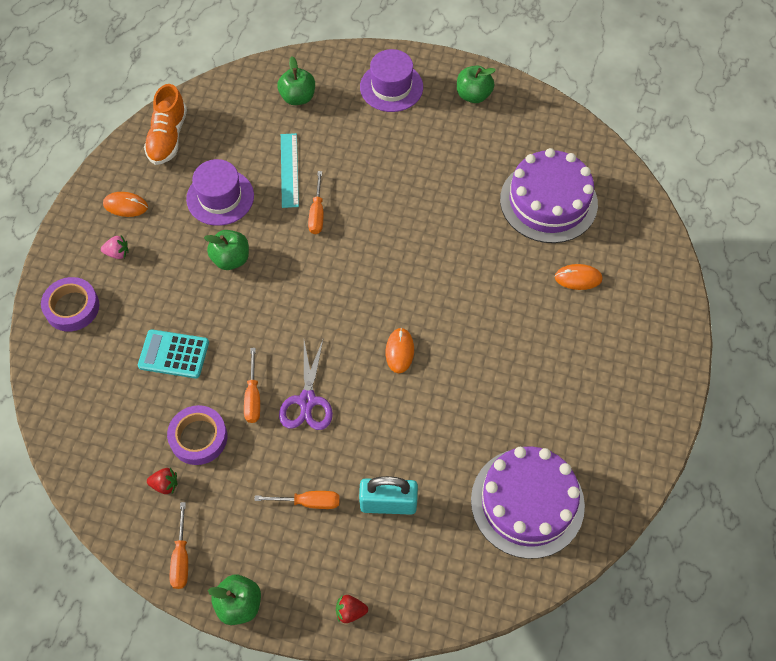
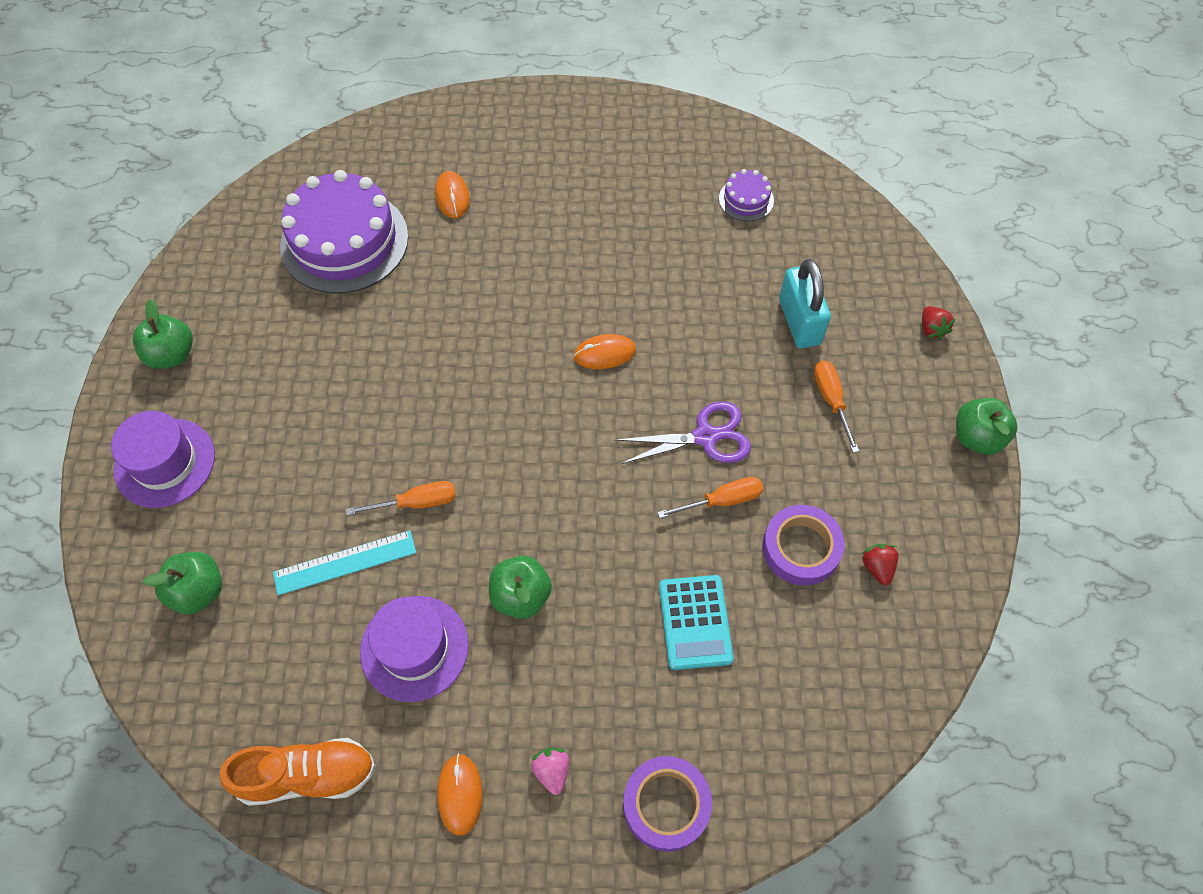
camera: 105 degrees left, 0 degrees up
orange screwdriver [169,502,188,589] -> none
purple cake [471,446,585,559] -> purple cake [719,169,774,222], size x0.44

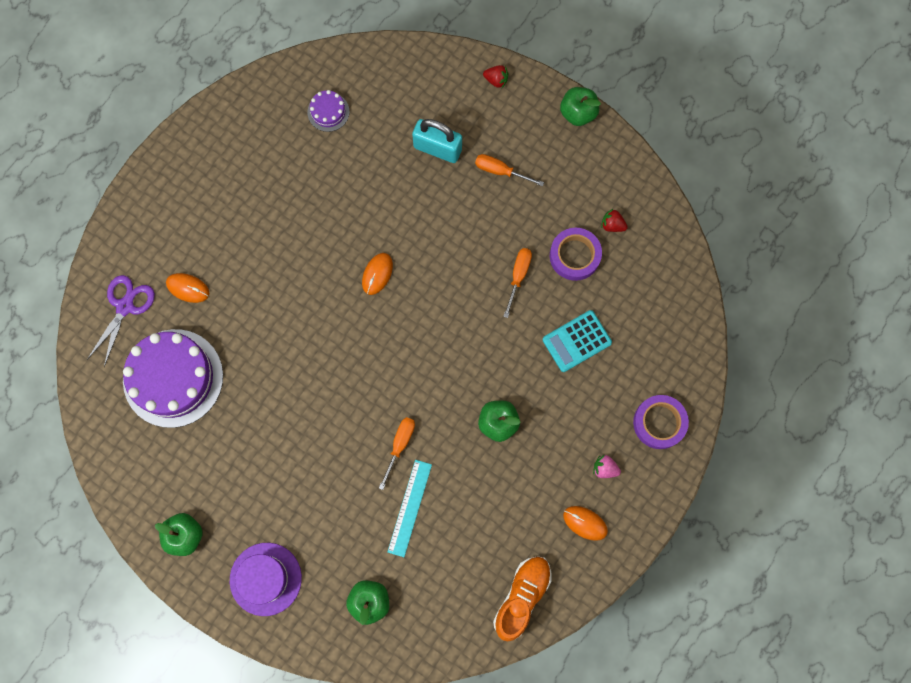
camera: 55 degrees left, 15 degrees up
purple hat [360,596,469,702] -> none
purple scissors [616,401,751,464] -> purple scissors moved to [87,275,155,367]
turquoise calculator [659,575,734,670] -> turquoise calculator turned 120 degrees clockwise [543,310,612,372]

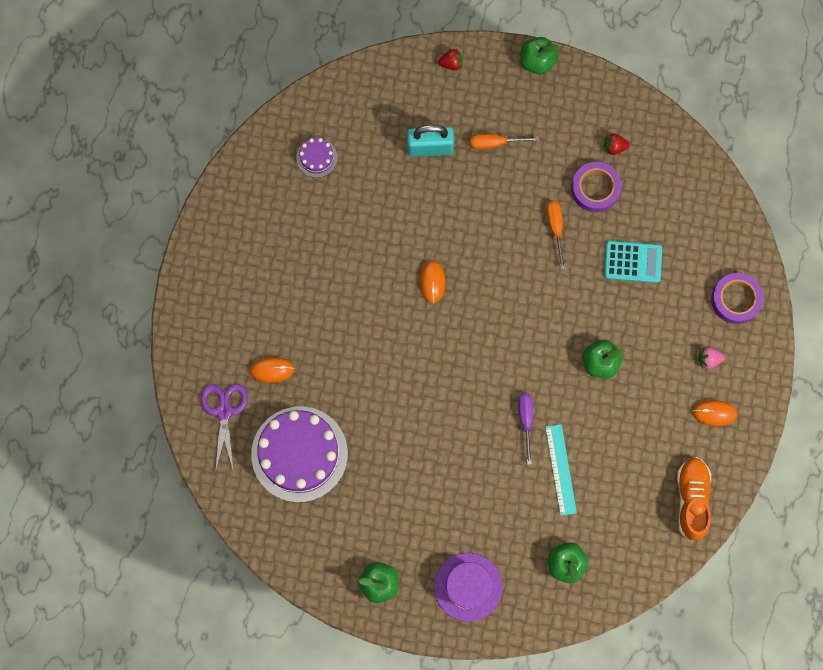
camera: 25 degrees left, 0 degrees up
orange screwdriver [379,417,415,490] -> purple screwdriver [518,393,533,465]
turquoise calculator [543,310,612,372] -> turquoise calculator turned 120 degrees counterclockwise [604,241,662,283]

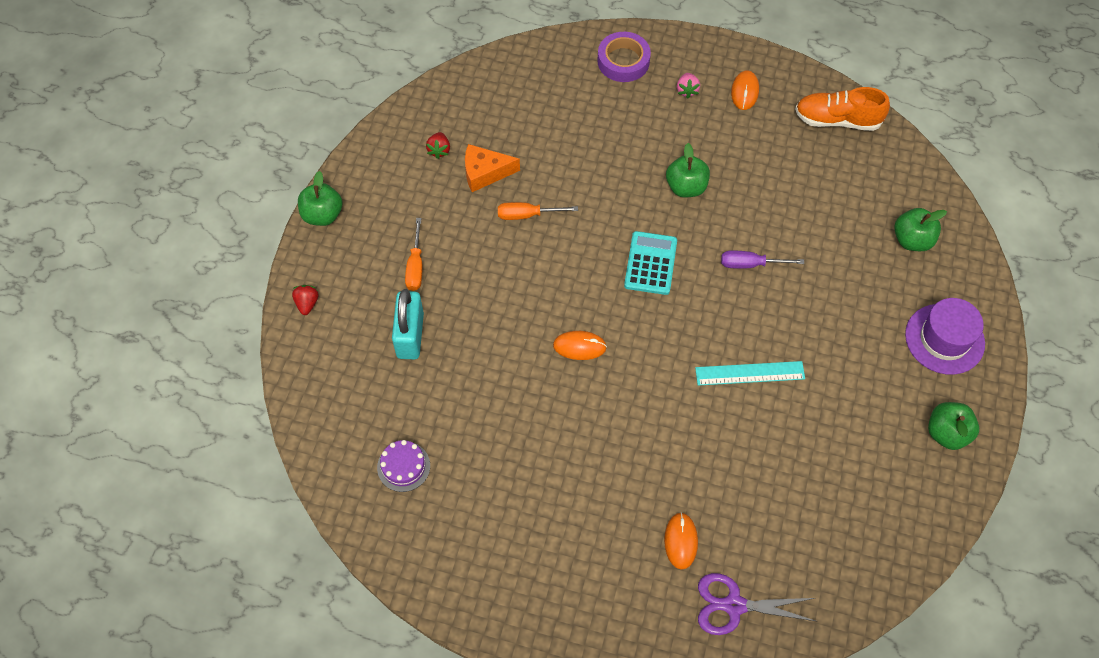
camera: 85 degrees left, 15 degrees down
purple cake [251,406,348,502] -> none
turquoise ruler [545,424,577,516] -> turquoise ruler moved to [695,361,805,386]
purple tape [571,162,621,212] -> orange cheese [465,144,520,192]
turquoise calculator [604,241,662,283] -> turquoise calculator moved to [624,231,677,295]

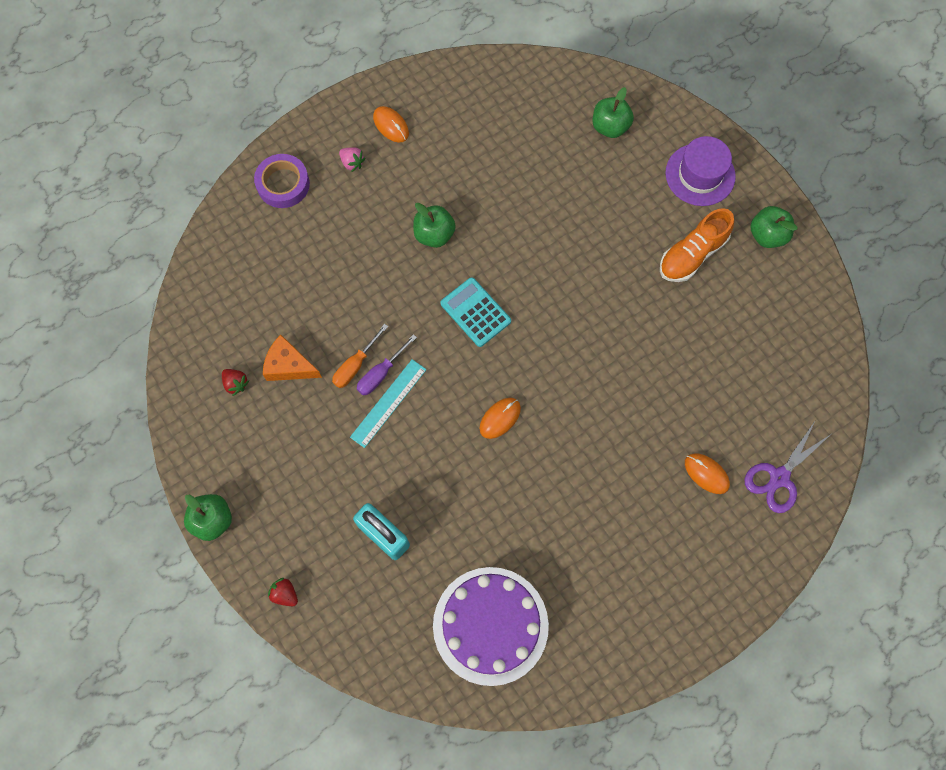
camera: 50 degrees left, 10 degrees up
purple cake [377,440,430,492] -> purple cake [433,567,549,686], size x2.25
orange screwdriver [405,218,422,291] -> none
orange cheese [465,144,520,192] -> orange cheese turned 75 degrees clockwise [263,335,322,381]
turquoise ruler [695,361,805,386] -> turquoise ruler moved to [350,359,427,448]
purple screwdriver [721,250,804,269] -> purple screwdriver moved to [357,334,417,396]
orange shoe [795,87,890,131] -> orange shoe moved to [660,208,734,282]

